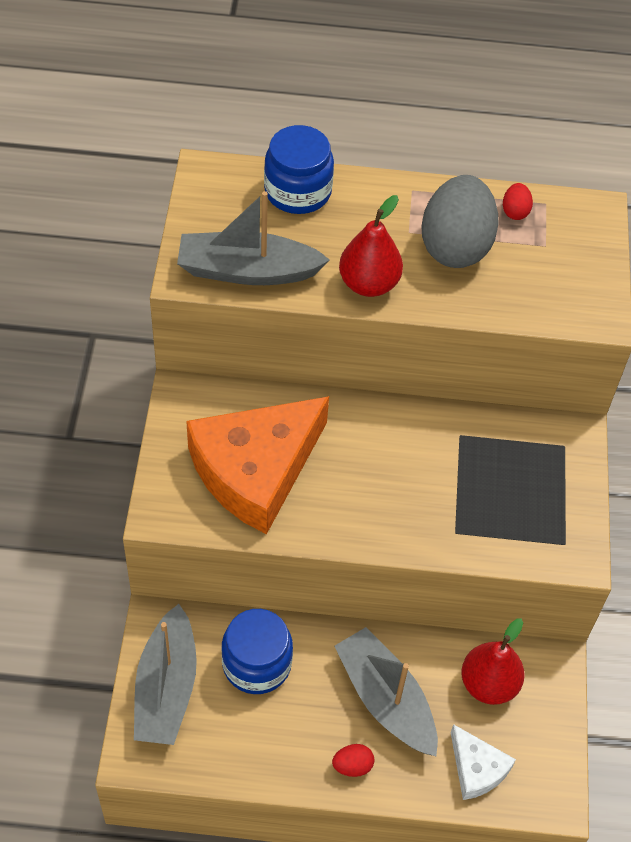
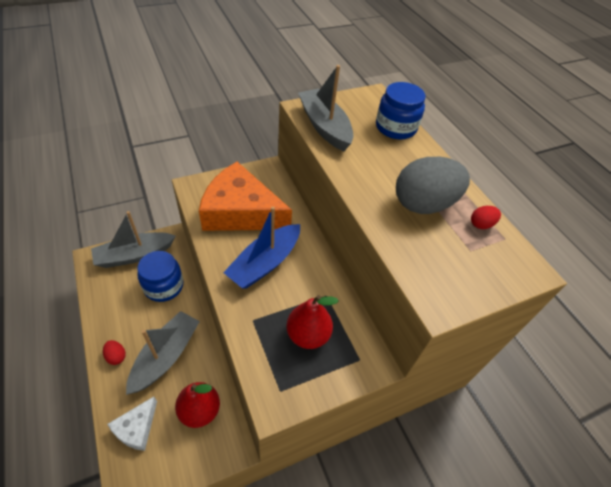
camera: 60 degrees right, 5 degrees down
red pear [339,195,403,297] -> red pear moved to [286,295,338,349]
none -> blue boat [223,207,300,289]

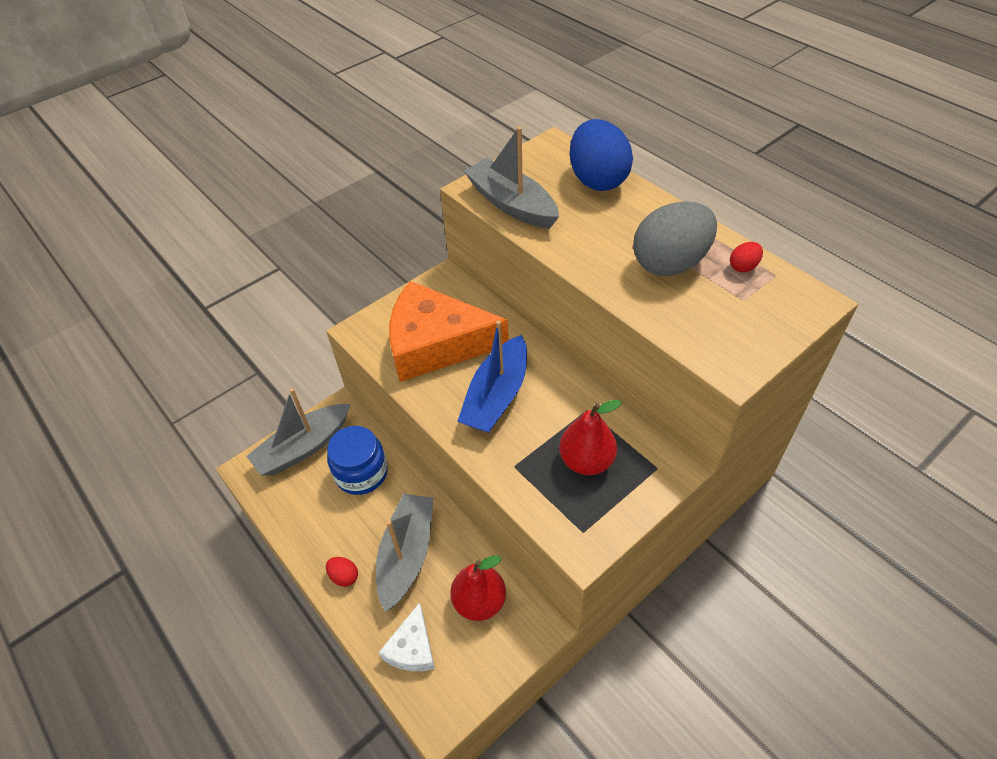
camera: 10 degrees left, 0 degrees up
blue jar [376,82,426,140] -> blue egg [570,119,633,191]

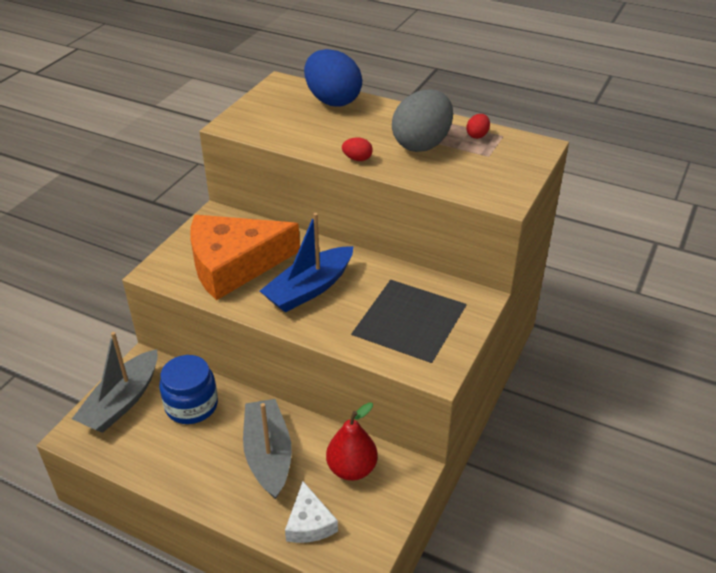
camera: 25 degrees left, 10 degrees down
red egg [326,557,358,587] -> red egg moved to [342,138,373,161]
blue boat [457,320,527,433] -> blue boat turned 45 degrees clockwise [260,213,354,313]
grey boat [464,127,559,229] -> none
red pear [559,400,622,475] -> none

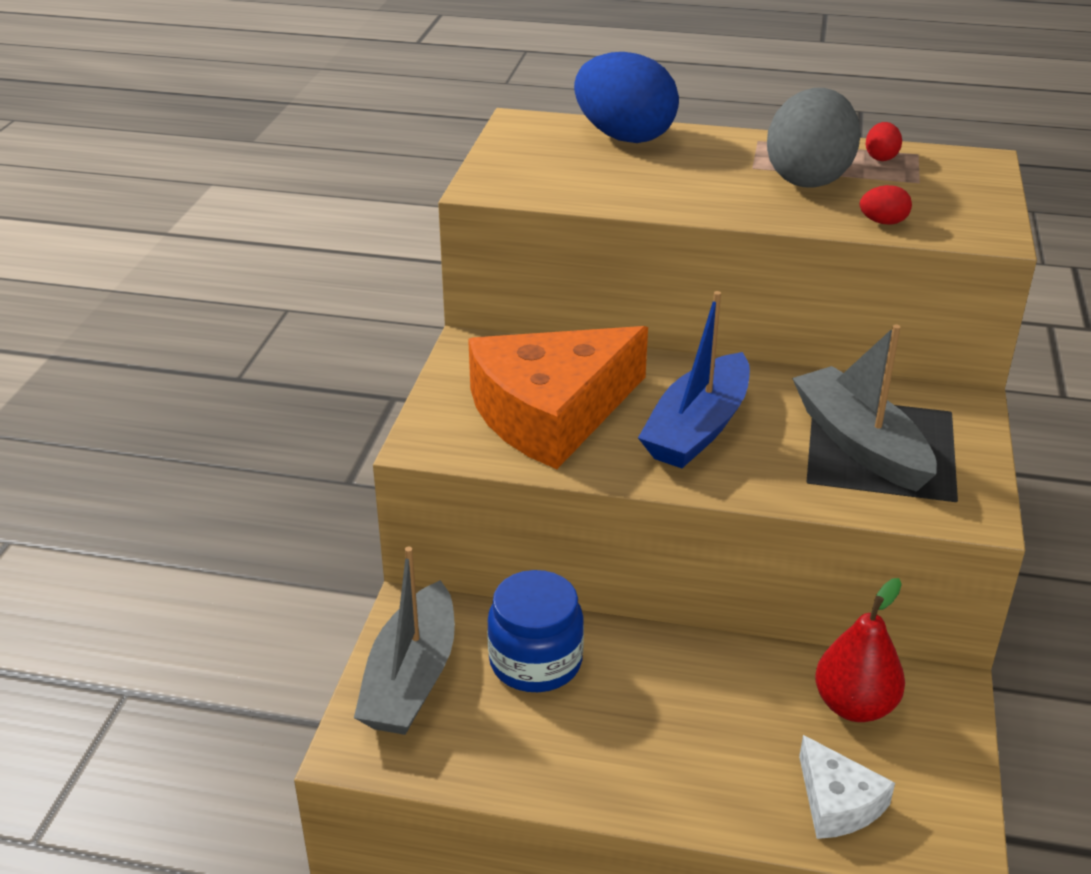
camera: 15 degrees left, 5 degrees down
grey boat [243,399,292,500] -> grey boat moved to [792,324,937,492]
red egg [342,138,373,161] -> red egg moved to [860,185,912,225]

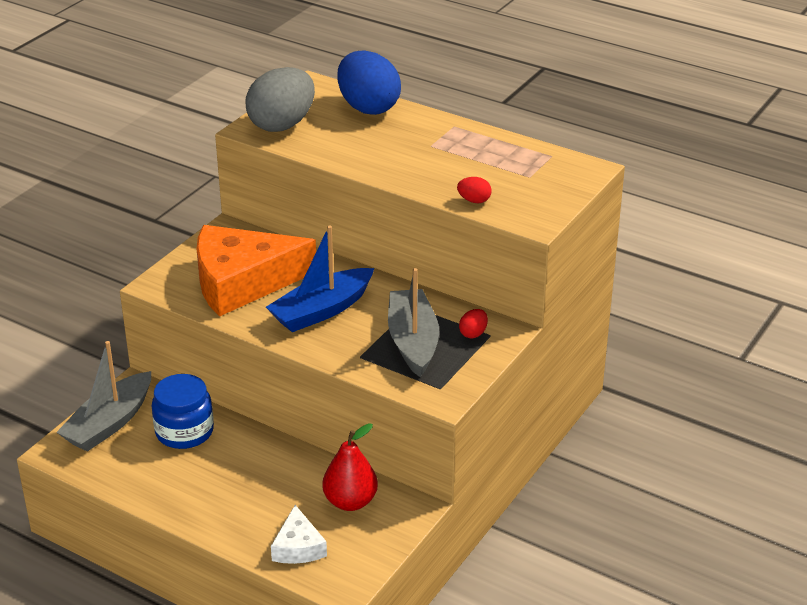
camera: 20 degrees right, 0 degrees up
grey egg [767,88,860,187] -> grey egg moved to [245,67,315,132]
red egg [866,122,902,161] -> red egg moved to [459,309,488,338]

